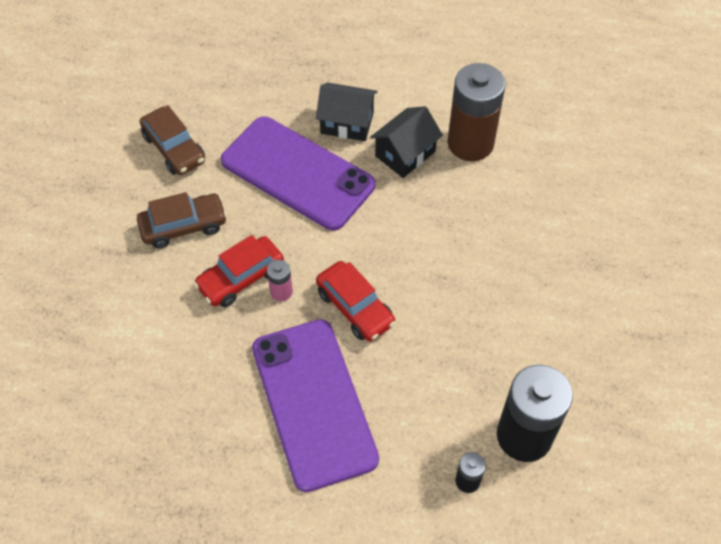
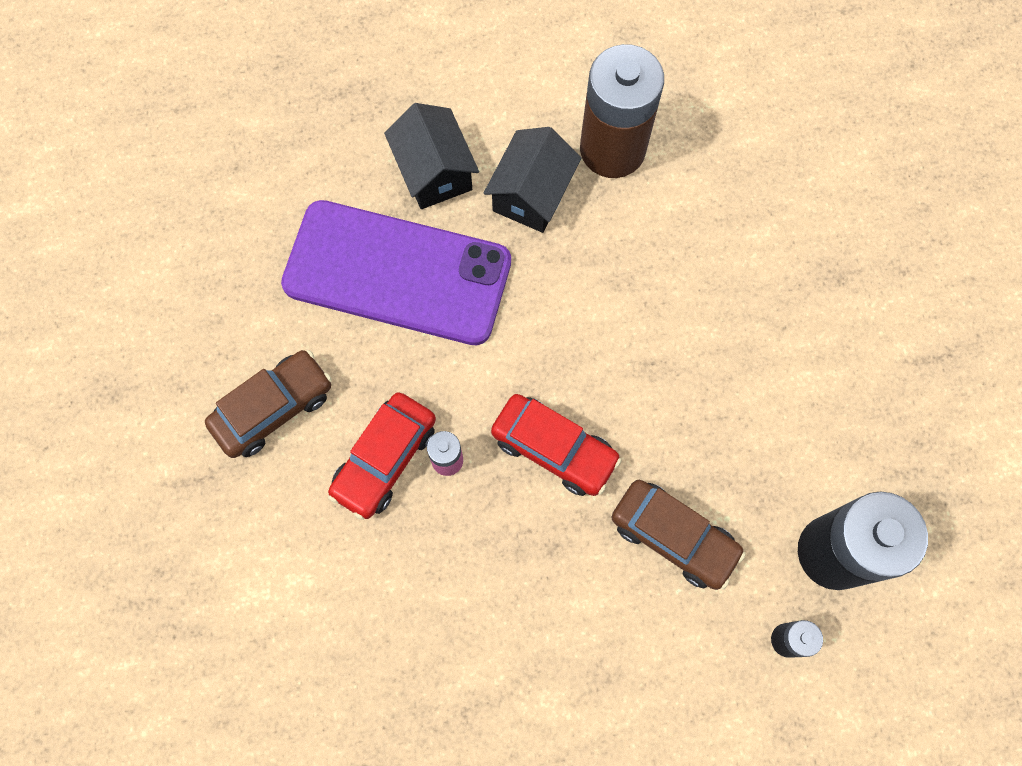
camera: 20 degrees left, 15 degrees up
brown car [140,105,205,175] -> brown car moved to [612,480,746,590]
purple phone [252,319,379,492] -> none
black house [316,82,378,141] -> black house turned 75 degrees clockwise [384,103,479,209]

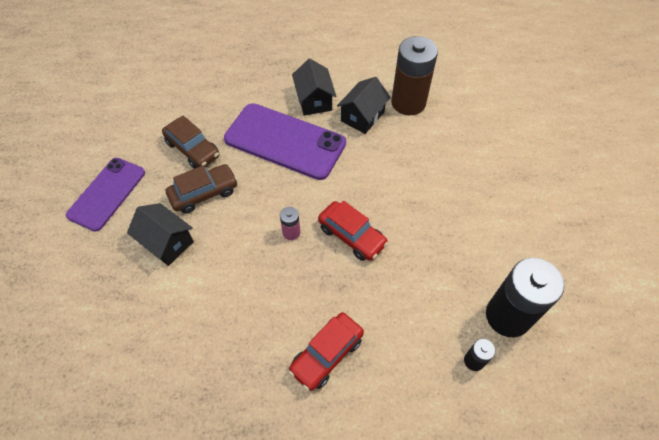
camera: 10 degrees right, 15 degrees down
red car [328,392,436,520] -> red car moved to [288,312,364,391]
brown car [612,480,746,590] -> brown car moved to [162,115,220,169]
none -> purple phone [66,158,145,232]
none -> black house [127,203,194,266]

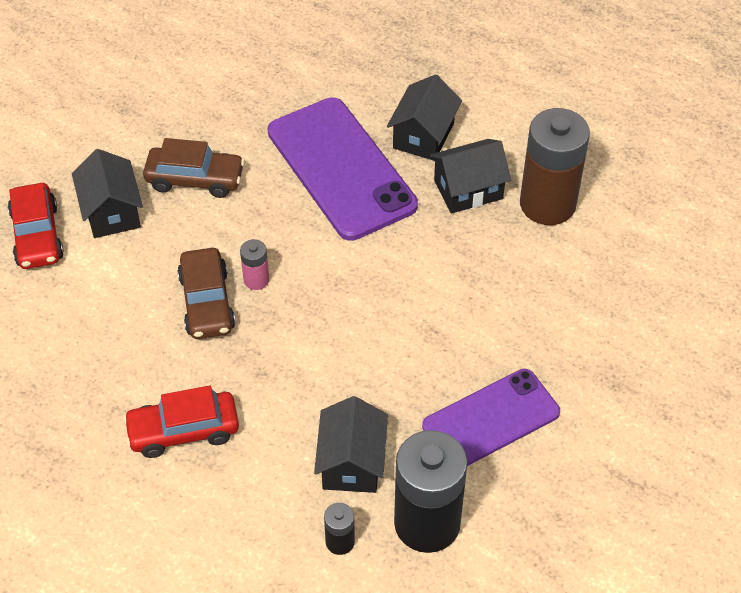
camera: 35 degrees right, 5 degrees down
purple phone [66,158,145,232] -> purple phone moved to [422,369,560,466]
brown car [162,115,220,169] -> brown car moved to [177,248,235,339]
red car [318,201,388,261] -> red car moved to [8,183,64,269]
none -> black house [314,396,388,493]

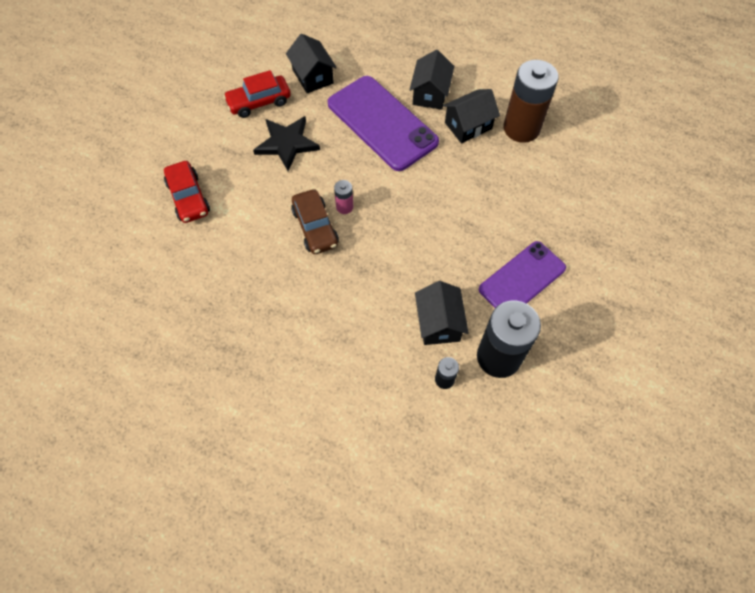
camera: 10 degrees left, 10 degrees up
black house [72,149,143,238] -> black house moved to [286,34,337,93]
red car [123,385,239,458] -> red car moved to [223,70,291,118]
brown car [143,138,245,198] -> black star [253,116,320,171]

